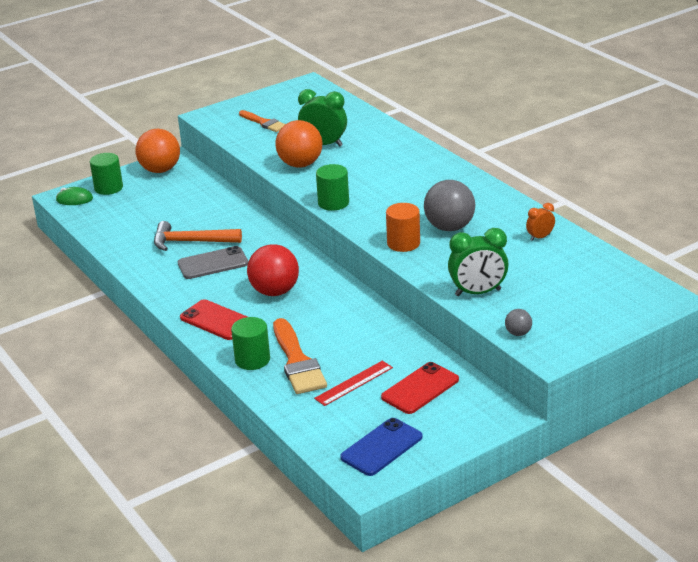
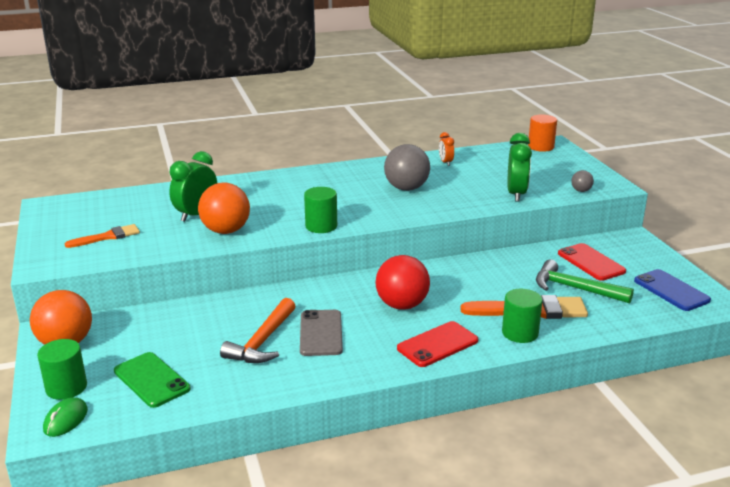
camera: 75 degrees left, 5 degrees down
red ruler [314,361,393,406] -> green hammer [536,259,634,303]
orange cylinder [386,203,420,252] -> orange cylinder moved to [528,114,557,152]
none -> green phone [114,352,190,408]

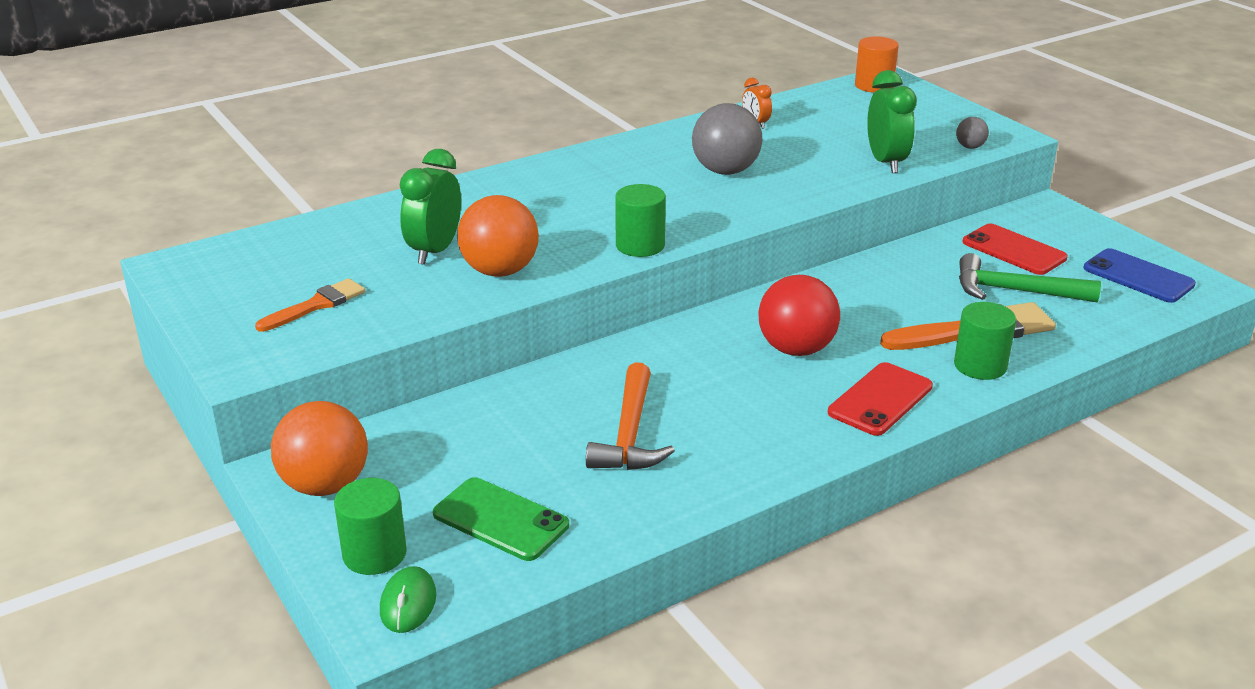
camera: 15 degrees left, 5 degrees up
grey phone [300,310,343,356] -> none

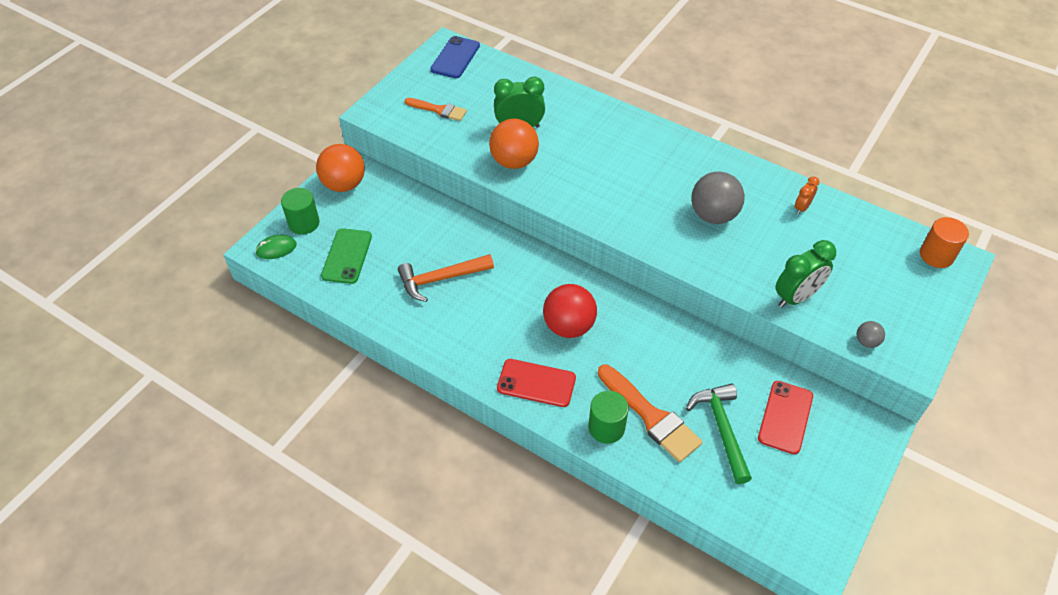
camera: 65 degrees right, 20 degrees up
green cylinder [615,184,666,257] -> none
blue phone [1083,248,1196,303] -> blue phone moved to [430,36,480,78]

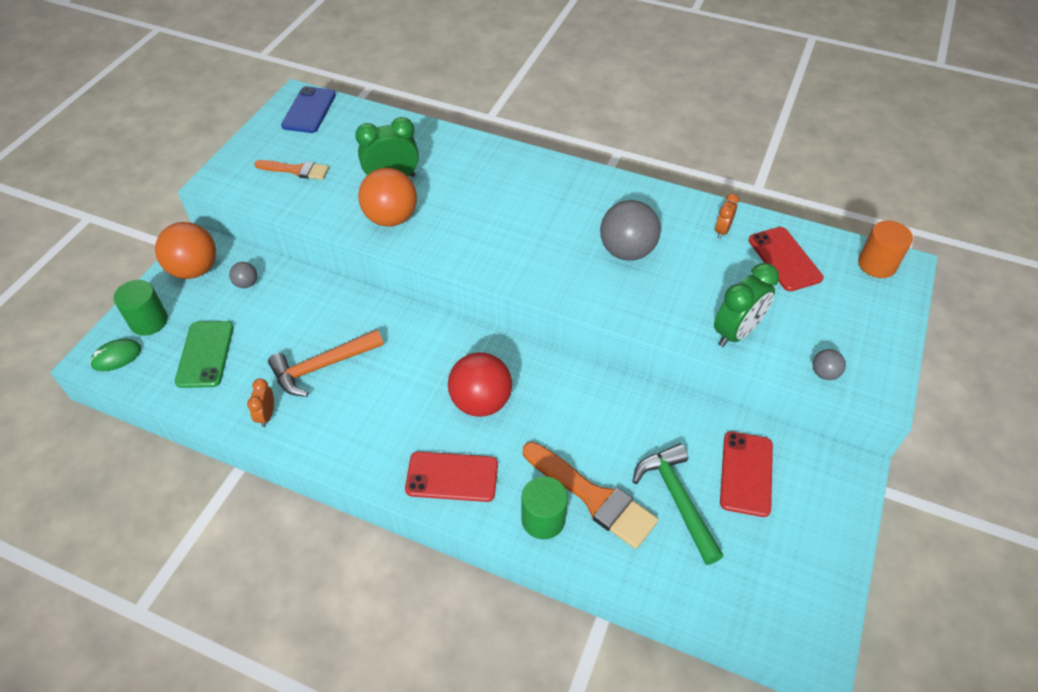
camera: 10 degrees left, 0 degrees up
none -> grey ball [229,262,257,288]
none -> orange clock [247,378,274,427]
none -> red phone [749,227,823,291]

